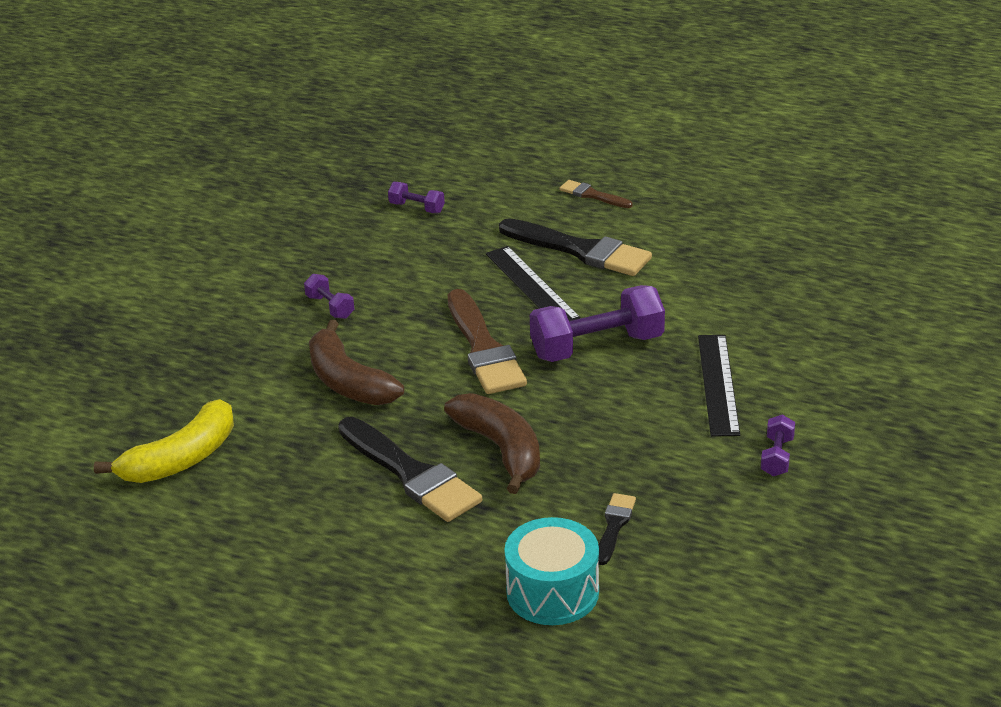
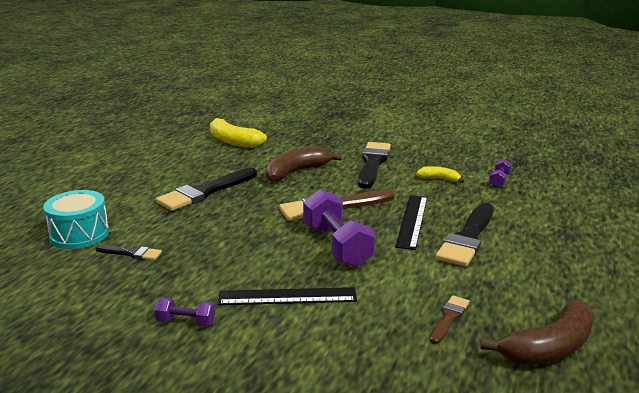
camera: 85 degrees right, 10 degrees down
purple dumbbell [304,274,354,319] -> black brush [358,142,391,189]
brown banana [444,393,540,494] -> brown banana moved to [480,300,594,364]
black ruler [486,246,581,321] -> black ruler turned 45 degrees counterclockwise [395,195,428,250]
brown brush [559,180,633,208] -> brown brush moved to [430,295,469,344]
none -> yellow banana [416,166,464,183]

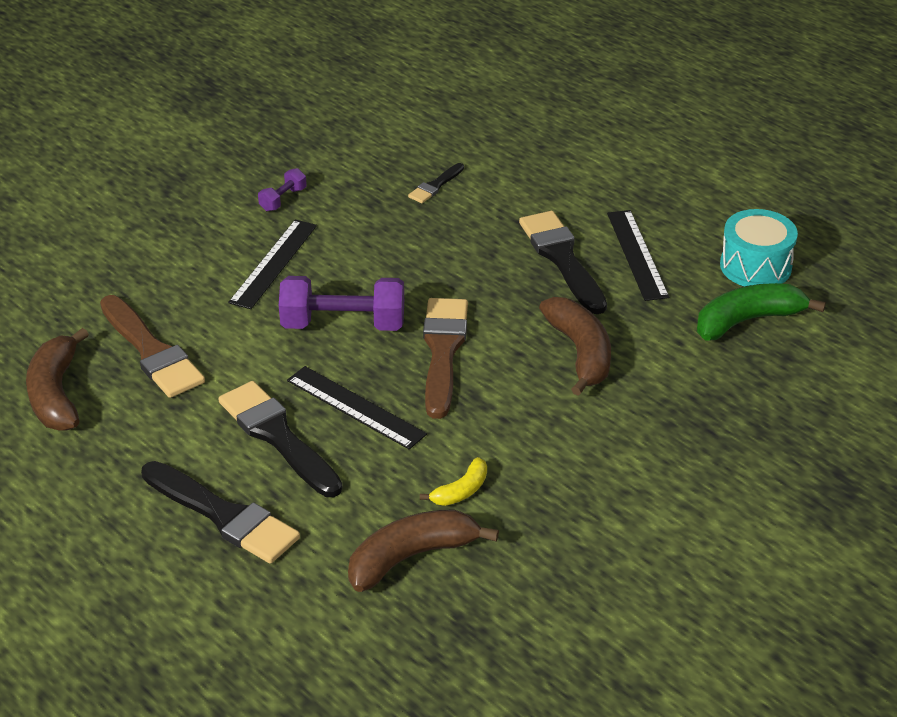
camera: 115 degrees right, 15 degrees up
turquoise drum [43,190,109,249] -> turquoise drum moved to [720,209,798,287]
yellow banana [210,117,267,148] -> green banana [697,283,826,341]
black brush [358,142,391,189] -> black brush moved to [141,461,300,564]
brown brush [430,295,469,344] -> brown brush [100,295,205,398], size x1.99
purple dumbbell [489,159,512,188] -> brown banana [348,510,499,592]
none -> black ruler [607,210,669,301]

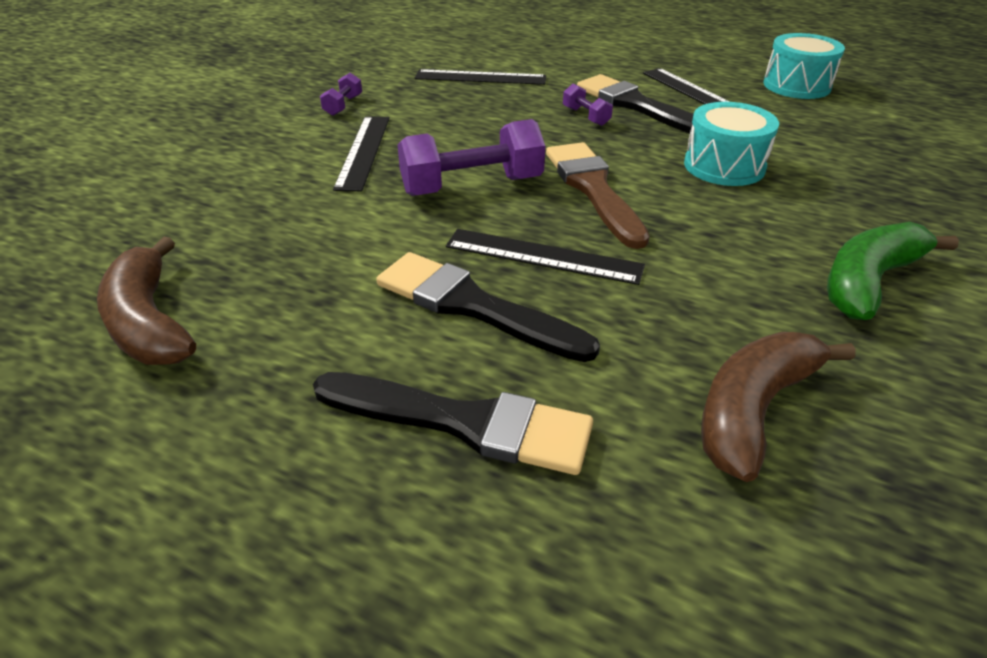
camera: 20 degrees left, 0 degrees up
brown brush [100,295,205,398] -> none
black brush [408,163,464,203] -> black ruler [415,69,546,85]
yellow banana [420,457,487,506] -> none
brown banana [539,297,611,396] -> turquoise drum [684,102,779,186]
green banana [697,283,826,341] -> green banana moved to [827,222,959,320]
none -> purple dumbbell [563,84,613,126]

